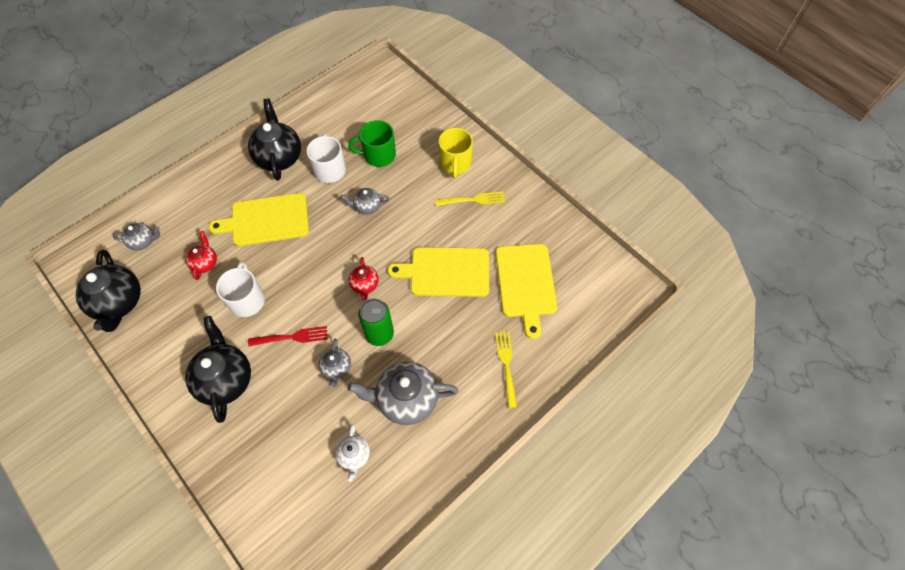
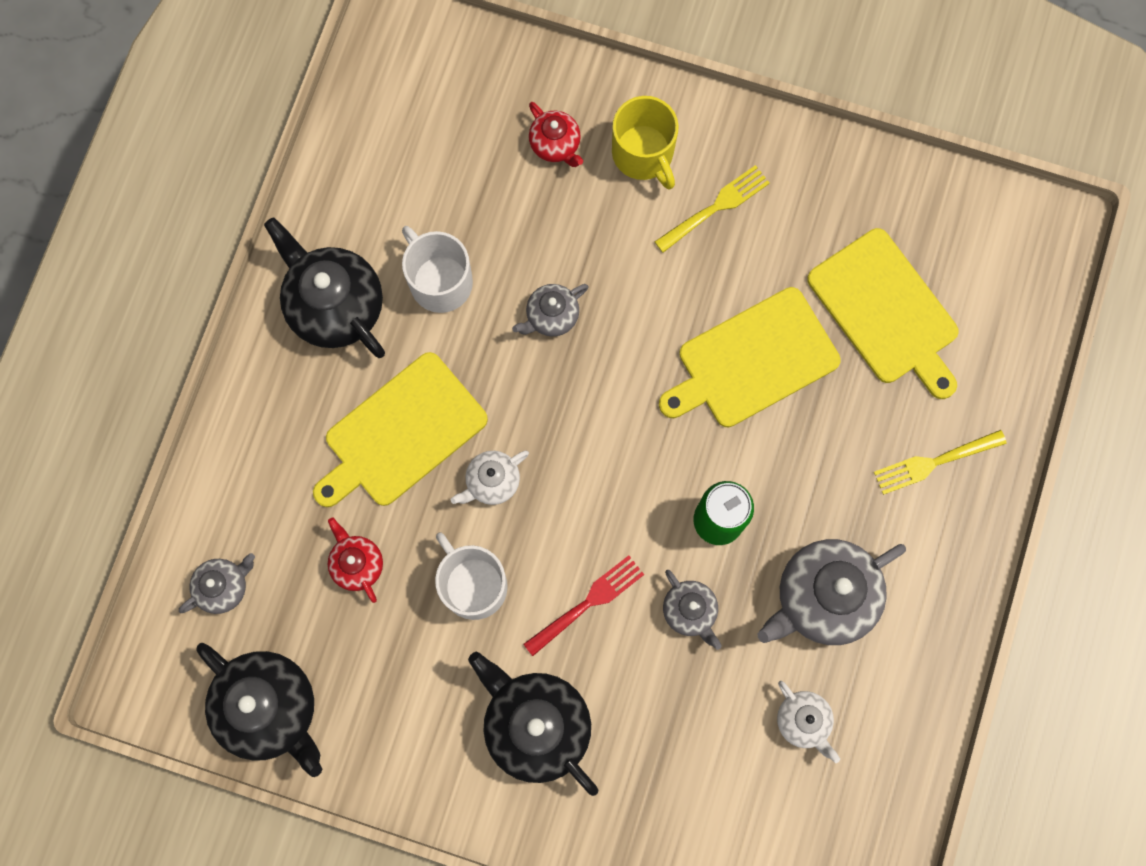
camera: 30 degrees left, 15 degrees up
green mug [348,120,396,167] -> none
red teapot [348,257,379,300] -> red teapot moved to [529,102,583,167]
yellow fork [495,331,517,408] -> yellow fork turned 75 degrees counterclockwise [874,430,1007,495]
none -> white teapot [451,451,529,505]

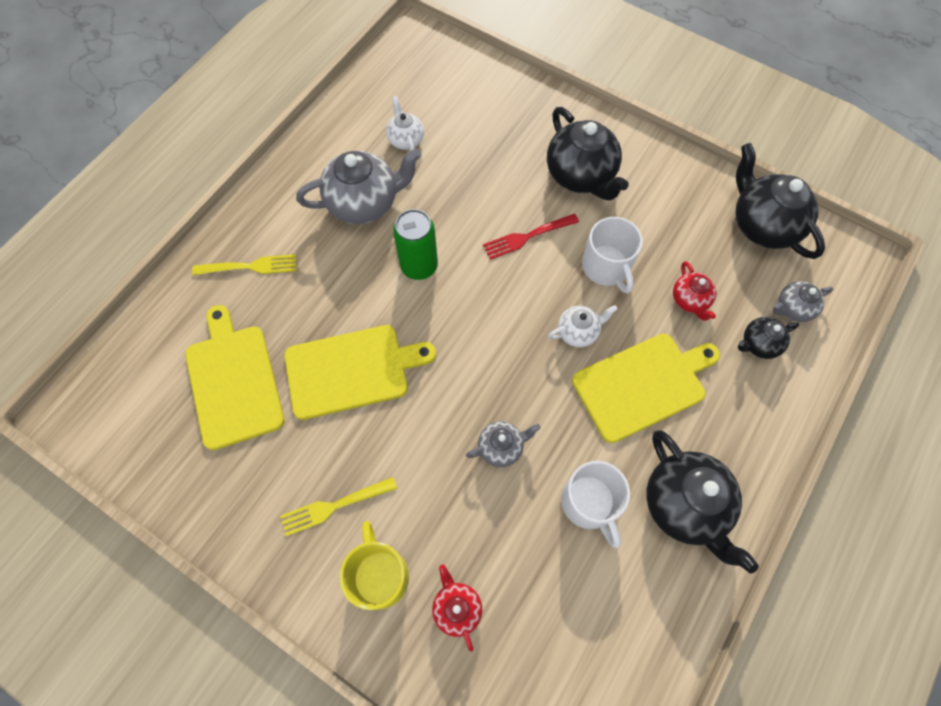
camera: 165 degrees left, 10 degrees down
grey teapot [663,570,722,650] -> none
none -> black teapot [738,317,799,359]

